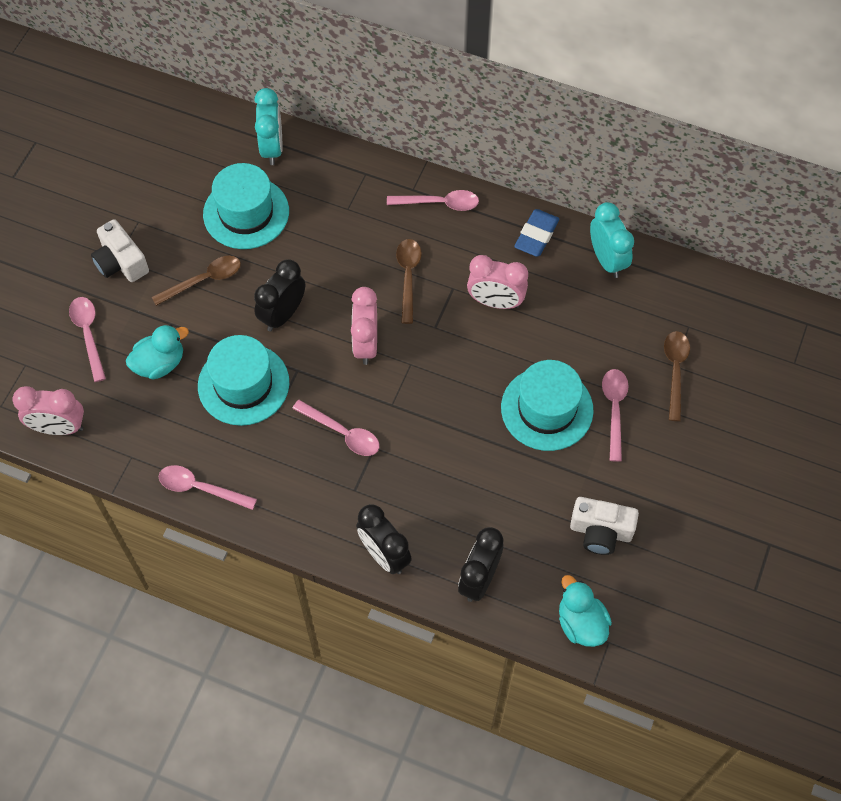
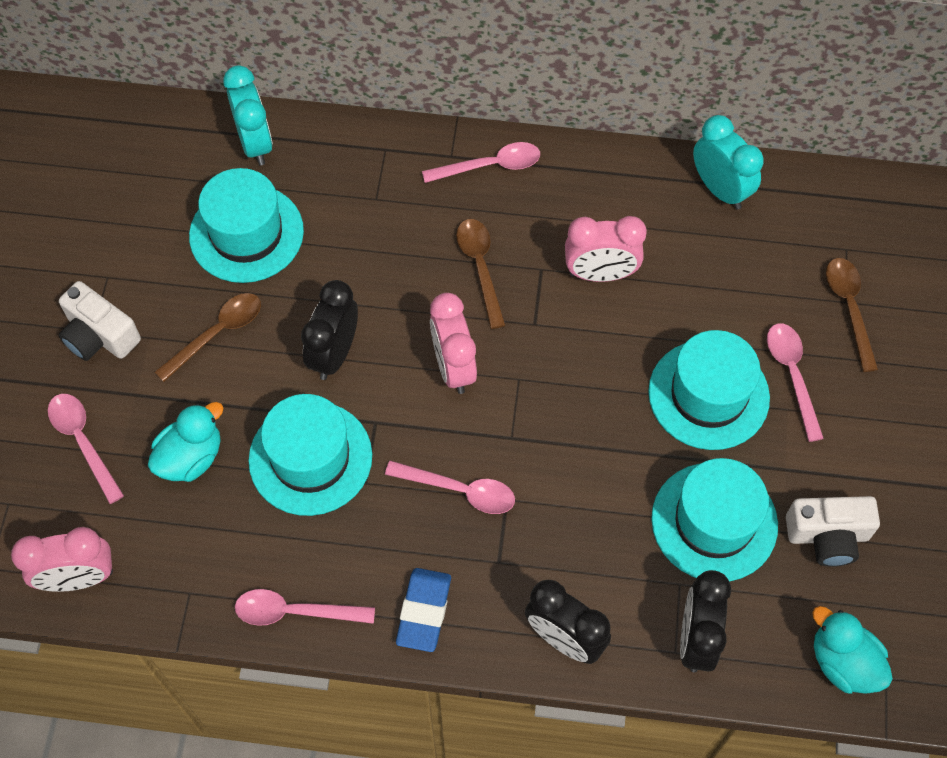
camera: 15 degrees left, 0 degrees up
blue eraser [514,209,559,257] -> blue eraser moved to [396,568,451,652]
none -> turquoise hat [651,458,778,581]

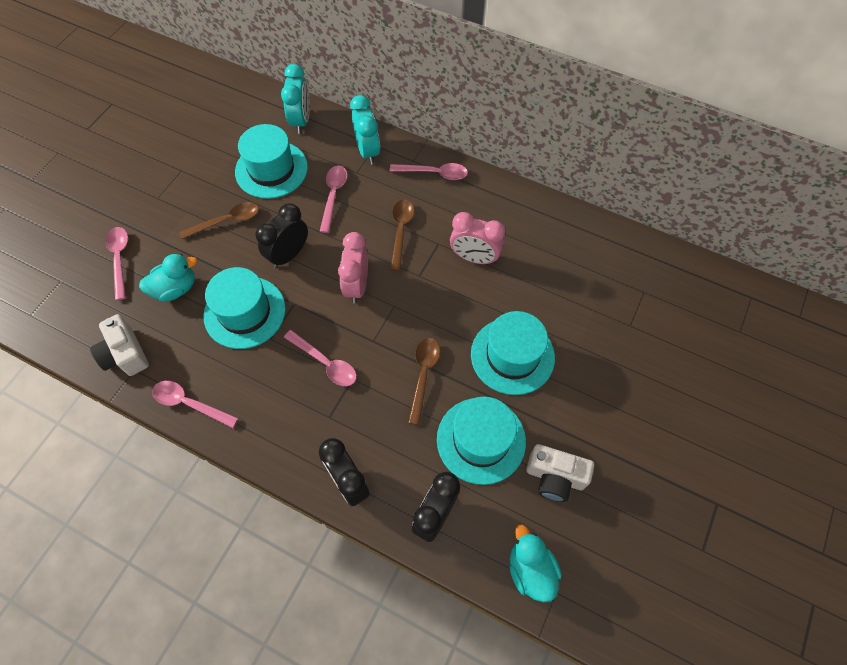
camera: 20 degrees right, 0 degrees up
pink clock [11,527,113,592] -> none
white camera [59,281,141,361] -> white camera moved to [90,314,149,376]
blue eraser [396,568,451,652] -> none
turquoise clock [693,115,764,210] -> turquoise clock moved to [350,95,380,164]
pink spoon [767,323,824,442] -> pink spoon moved to [319,166,348,233]
brown spoon [826,258,878,372] -> brown spoon moved to [408,338,440,425]

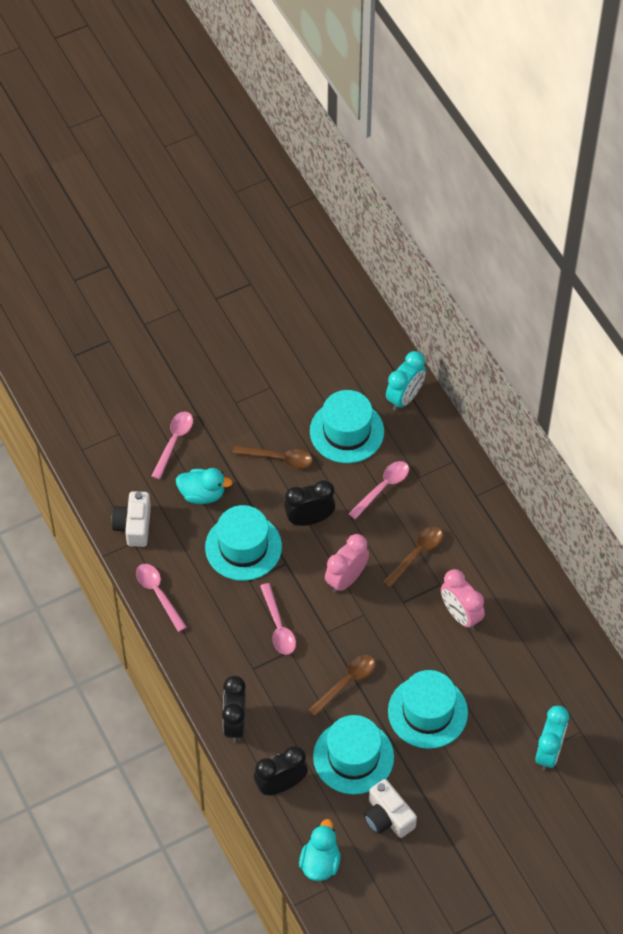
camera: 35 degrees right, 5 degrees down
turquoise clock [350,95,380,164] -> turquoise clock moved to [535,706,569,771]
pink spoon [390,163,468,180] -> none

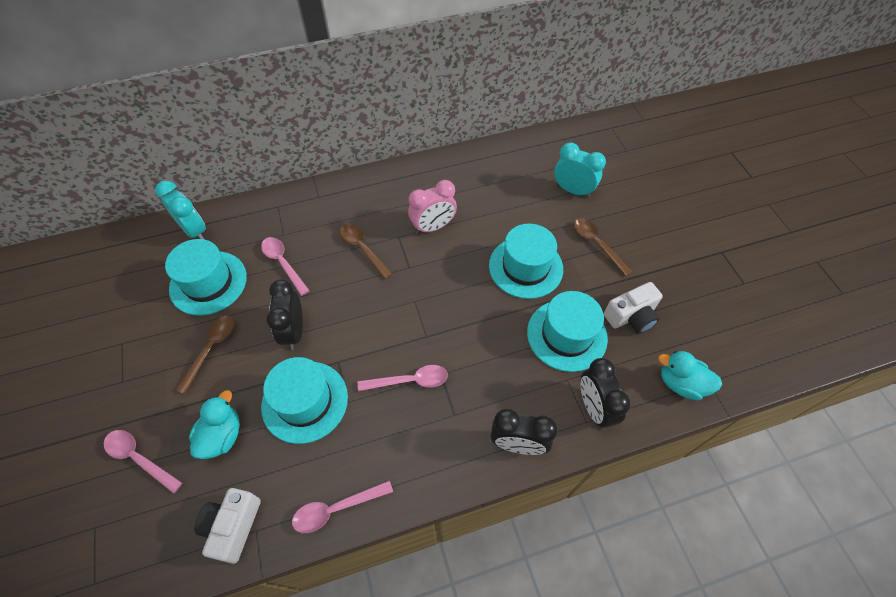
camera: 80 degrees left, 0 degrees up
white camera [111,491,151,547] -> white camera turned 90 degrees clockwise [194,488,261,564]
brown spoon [308,655,375,716] -> brown spoon moved to [574,218,632,276]
pink clock [325,534,369,593] -> none

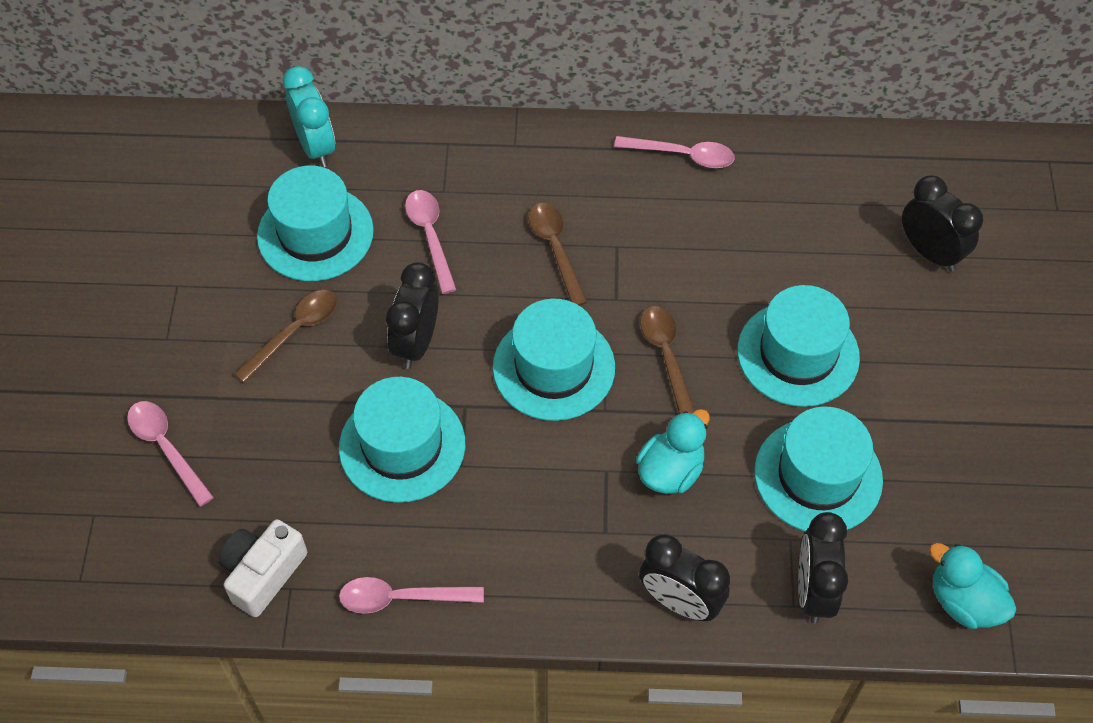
camera: 20 degrees right, 0 degrees up
turquoise duck [189,390,240,459] -> turquoise duck moved to [636,409,710,494]
pink spoon [357,365,448,391] -> pink spoon moved to [614,136,735,168]
pink clock [408,180,457,234] -> none
turquoise clock [554,143,606,197] -> black clock [902,175,983,272]
brown spoon [574,218,632,276] -> brown spoon moved to [640,306,694,414]
white camera [604,282,663,334] -> none
none -> turquoise hat [493,298,615,421]

